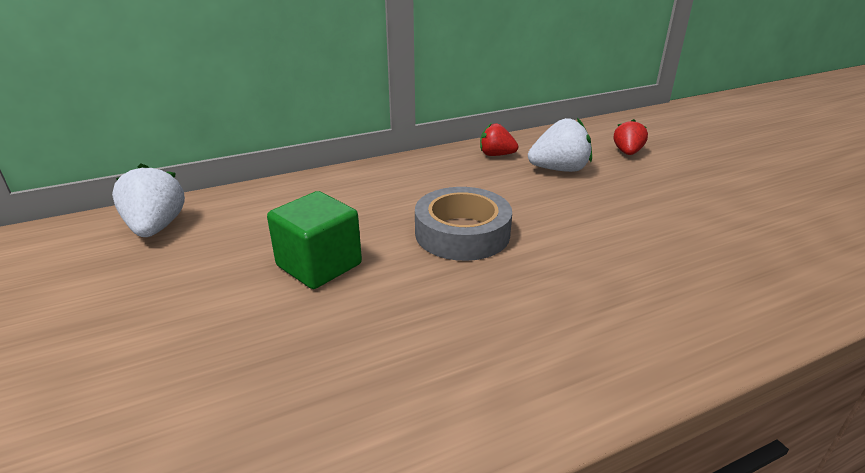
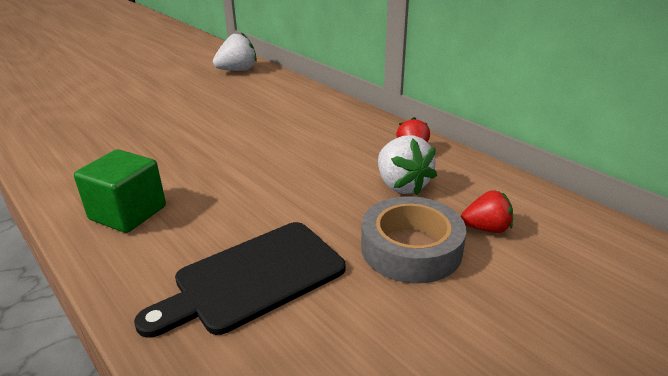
camera: 75 degrees right, 0 degrees up
green cube [267,191,362,289] -> green cube moved to [74,149,166,233]
grey tape [415,187,512,261] -> grey tape moved to [361,196,466,283]
none -> black cutting board [134,222,346,338]

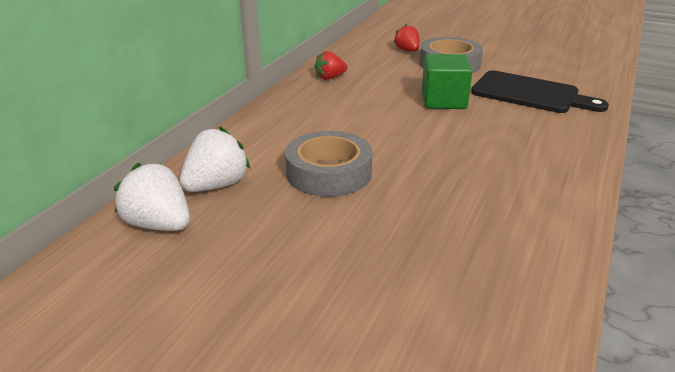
camera: 115 degrees left, 0 degrees up
green cube [74,149,166,233] -> green cube moved to [422,54,472,109]
white strawberry [378,135,437,195] -> white strawberry moved to [180,126,250,192]
none -> grey tape [285,131,373,197]

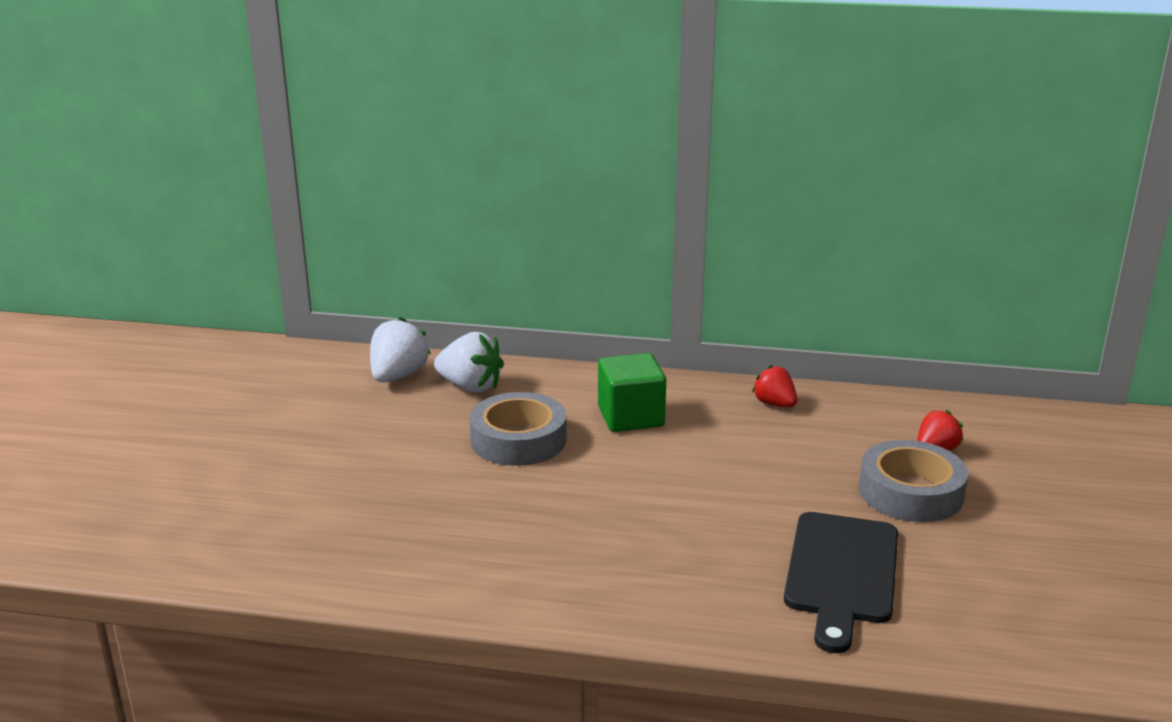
camera: 75 degrees right, 5 degrees down
green cube [422,54,472,109] -> green cube moved to [598,353,666,432]

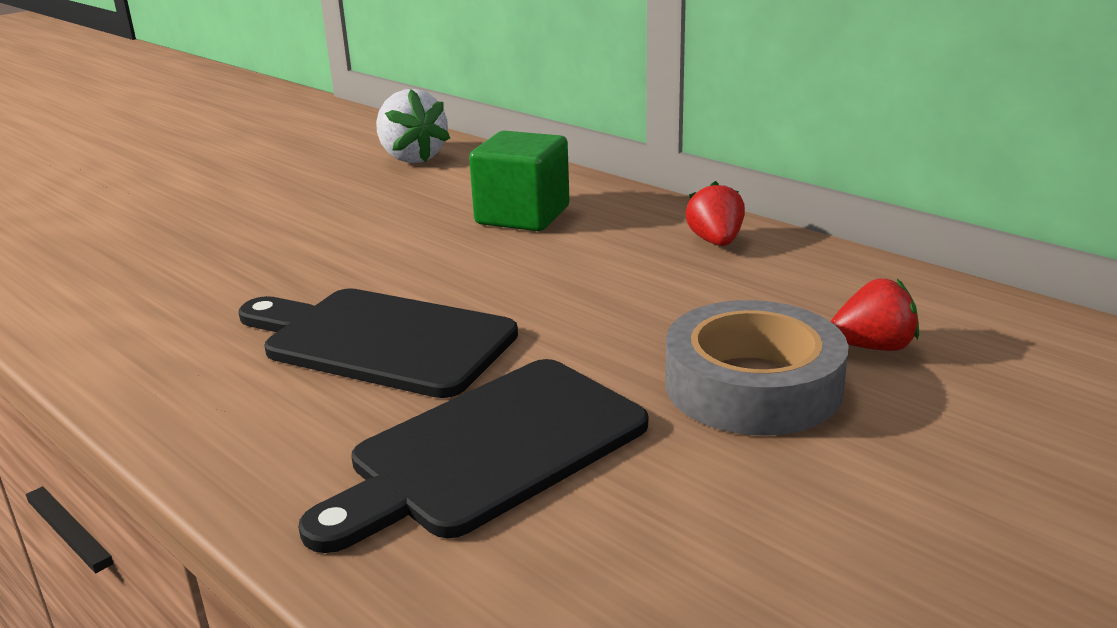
camera: 35 degrees right, 0 degrees up
white strawberry [370,317,431,382] -> none
grey tape [469,392,567,466] -> none
none -> black cutting board [238,288,518,398]

